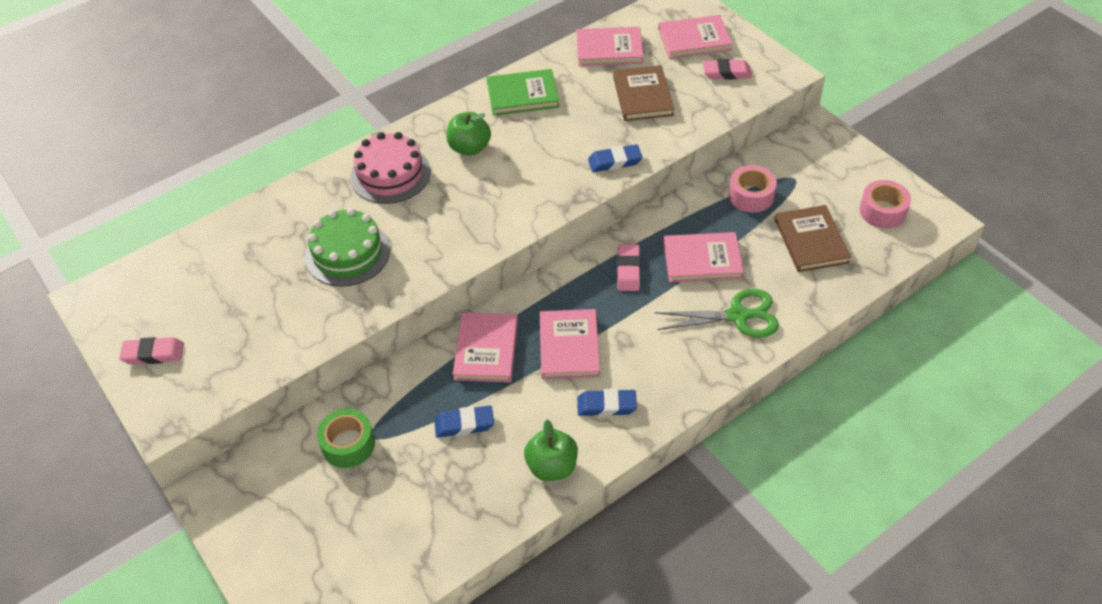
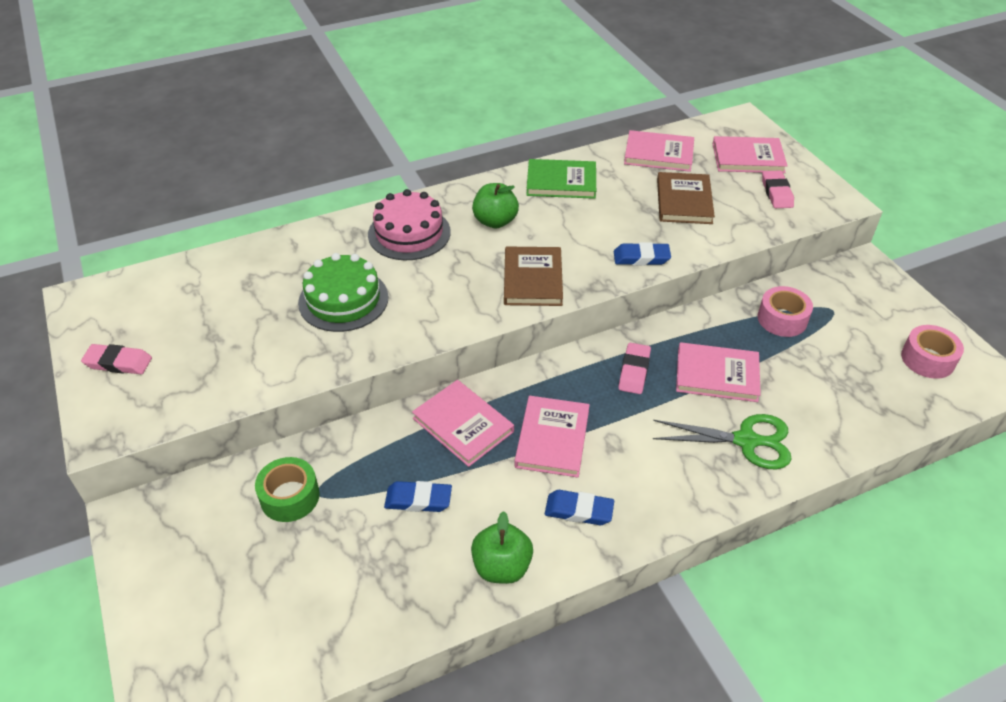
camera: 10 degrees right, 5 degrees down
pink book [453,312,518,382] -> pink book turned 60 degrees counterclockwise [412,380,514,467]
pink eraser [703,59,752,80] -> pink eraser turned 75 degrees clockwise [762,170,794,208]
brown book [775,205,851,272] -> brown book moved to [504,247,563,306]

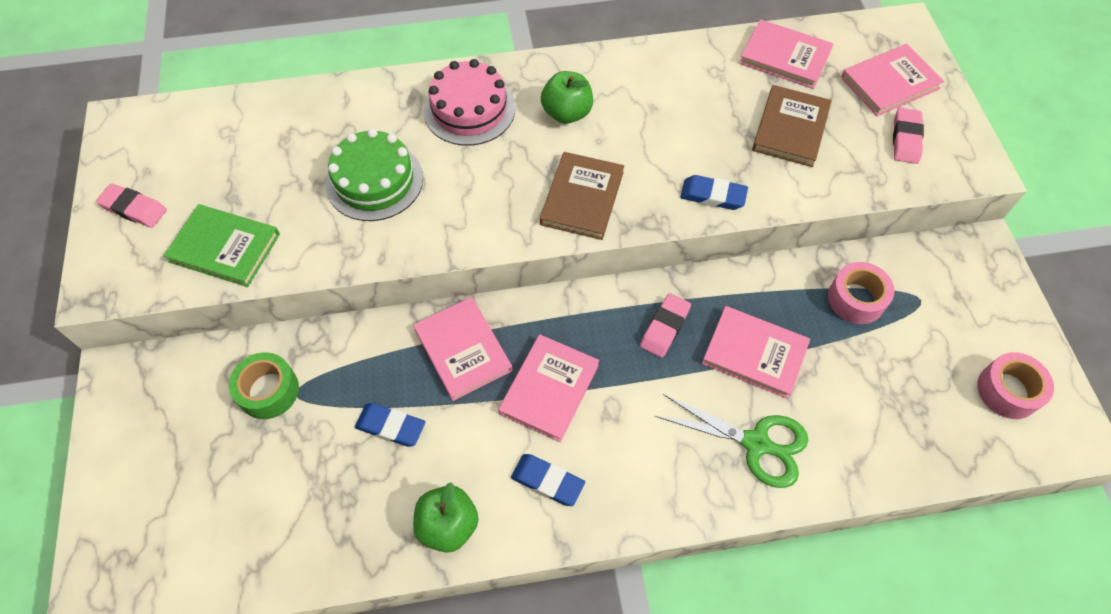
camera: 15 degrees right, 15 degrees up
green book [526,159,596,199] -> green book moved to [164,204,280,287]
pink book [713,136,788,173] -> pink book turned 45 degrees counterclockwise [841,44,944,116]

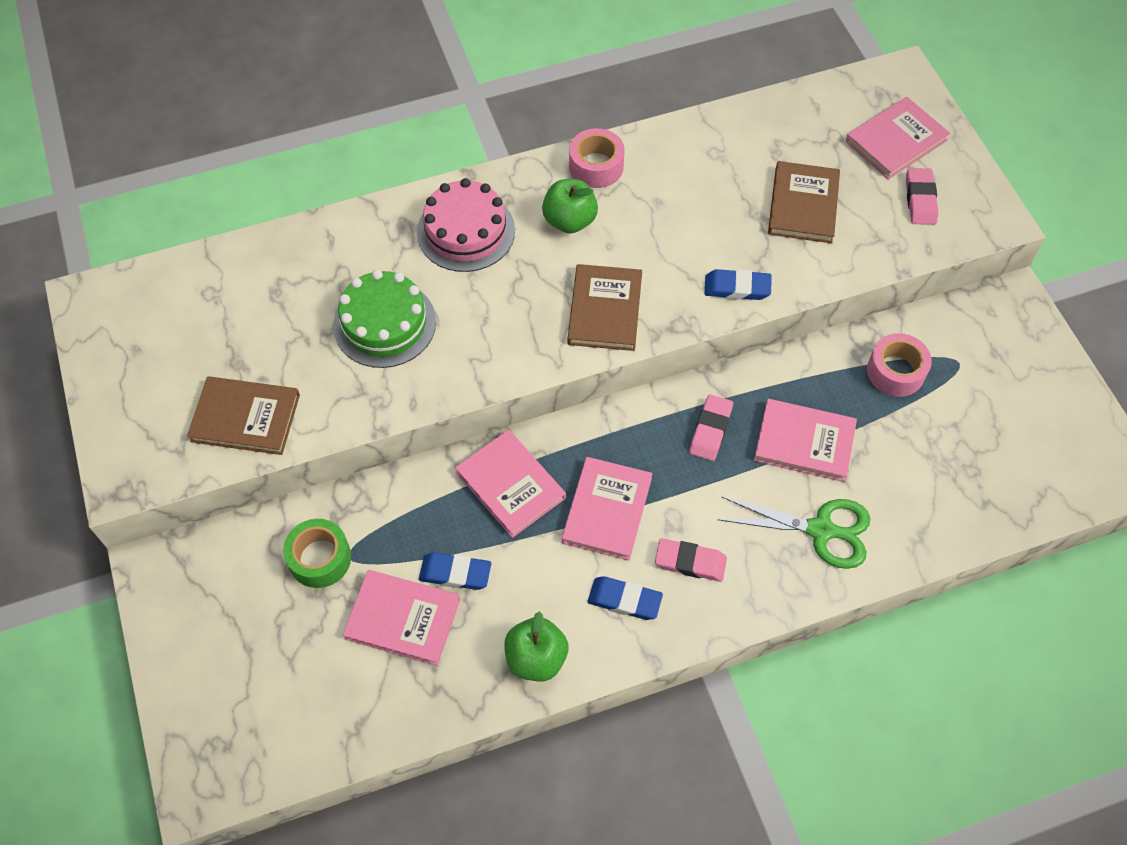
camera: 10 degrees left, 0 degrees up
pink eraser [96,183,167,228] -> pink eraser moved to [655,538,727,582]
green book [164,204,280,287] -> brown book [187,376,300,455]
pink book [739,19,834,89] -> pink book moved to [343,570,460,666]
pink tape [977,352,1054,419] -> pink tape moved to [569,128,625,188]

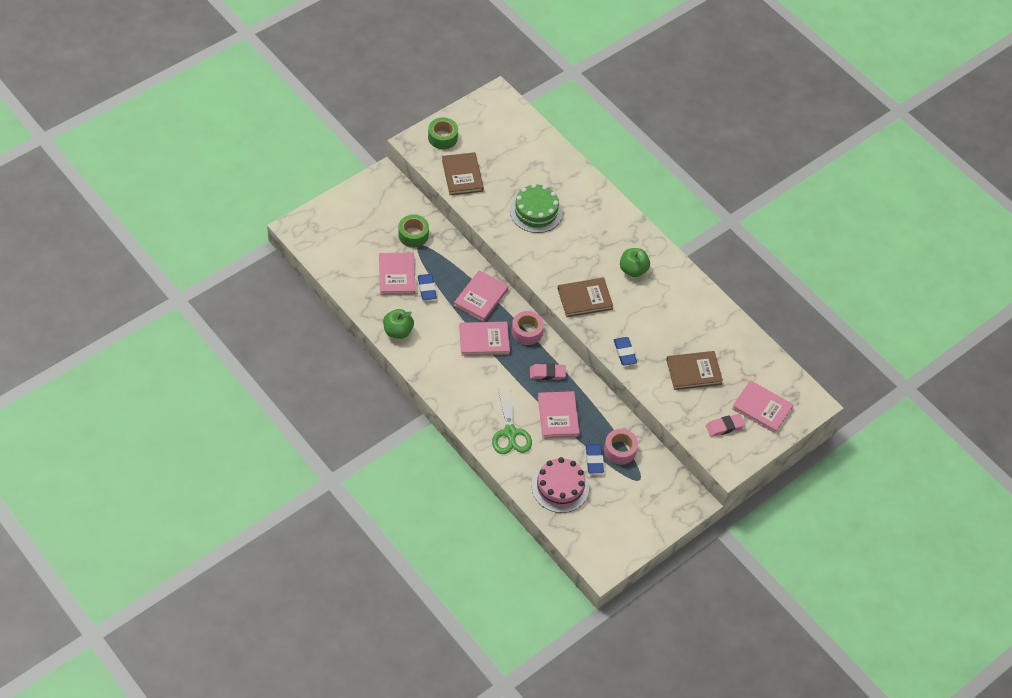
camera: 65 degrees right, 5 degrees down
pink cake [417,178,515,272] -> pink cake moved to [532,457,589,513]
pink tape [569,128,625,188] -> pink tape moved to [511,311,544,345]
blue eraser [588,576,663,620] -> blue eraser moved to [586,444,604,473]
pink eraser [655,538,727,582] -> none
none -> green tape [428,117,458,149]

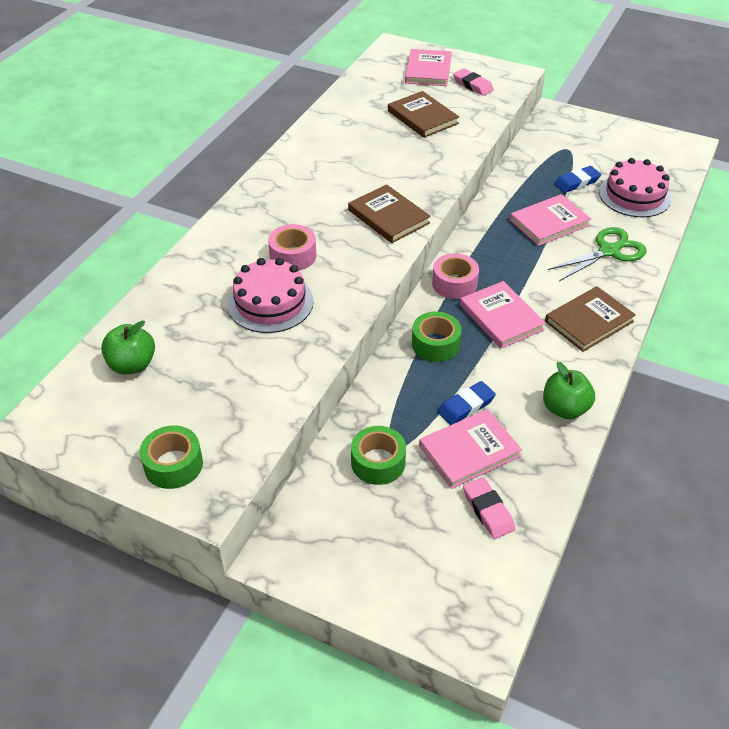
camera: 110 degrees left, 10 degrees down
brown book [442,152,484,195] -> brown book moved to [545,286,636,352]
pink book [454,270,508,322] -> green tape [412,312,462,362]
green cake [510,184,563,233] -> pink cake [227,258,314,333]
pink eraser [530,364,566,380] -> pink eraser moved to [463,477,515,539]
pink tape [604,429,638,465] -> pink tape moved to [268,224,316,271]
blue eraser [614,337,637,366] -> none
green apple [620,248,650,277] -> green apple moved to [101,321,155,374]

